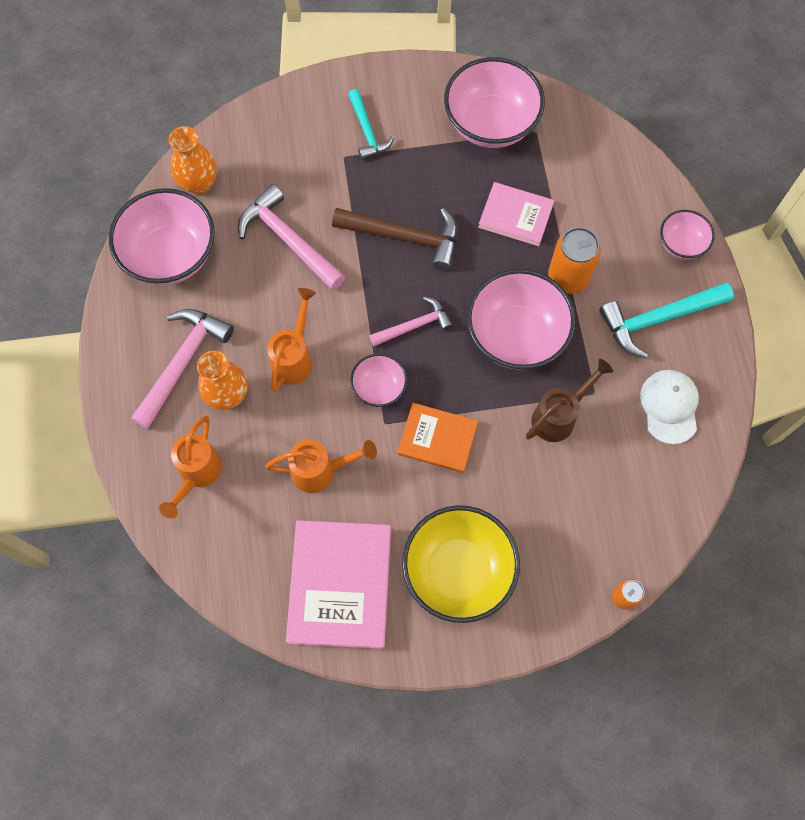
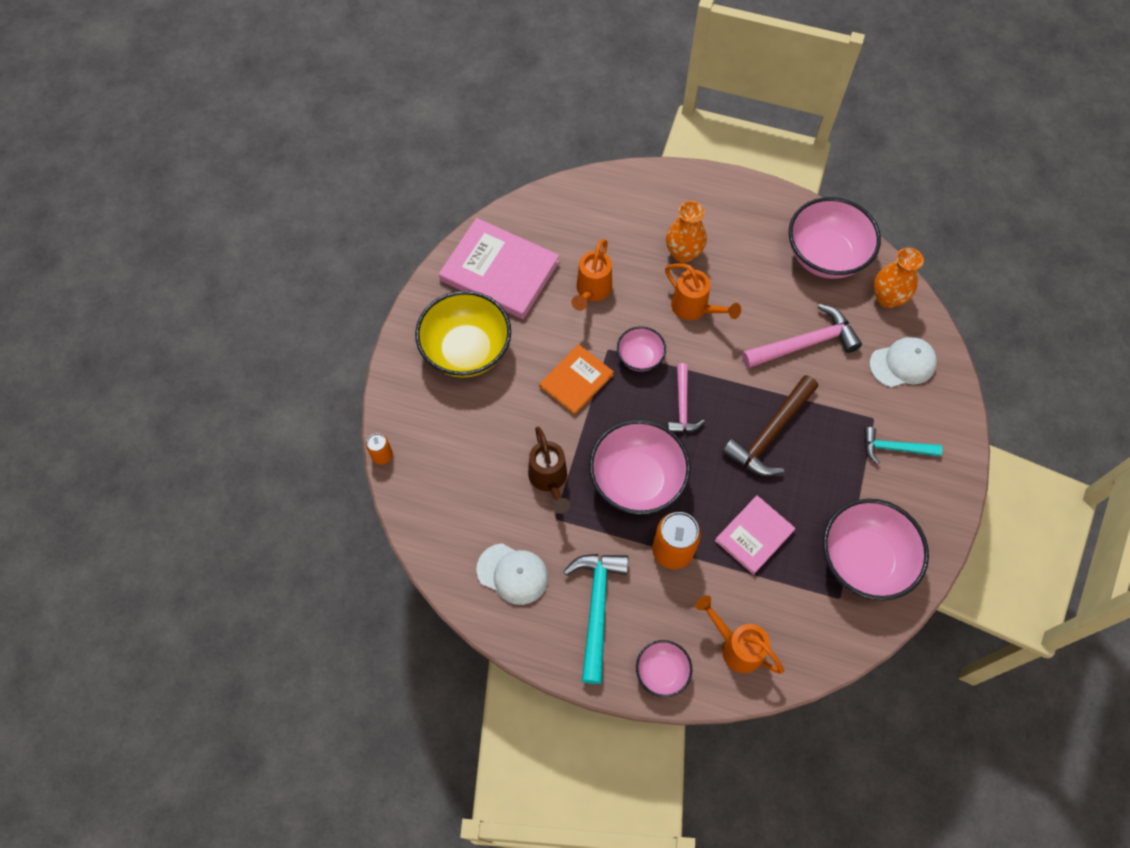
camera: 115 degrees right, 5 degrees down
pink hammer [131,309,234,429] -> none
orange watering can [159,416,222,519] -> orange watering can moved to [695,595,784,674]
none -> white cap [870,337,937,387]

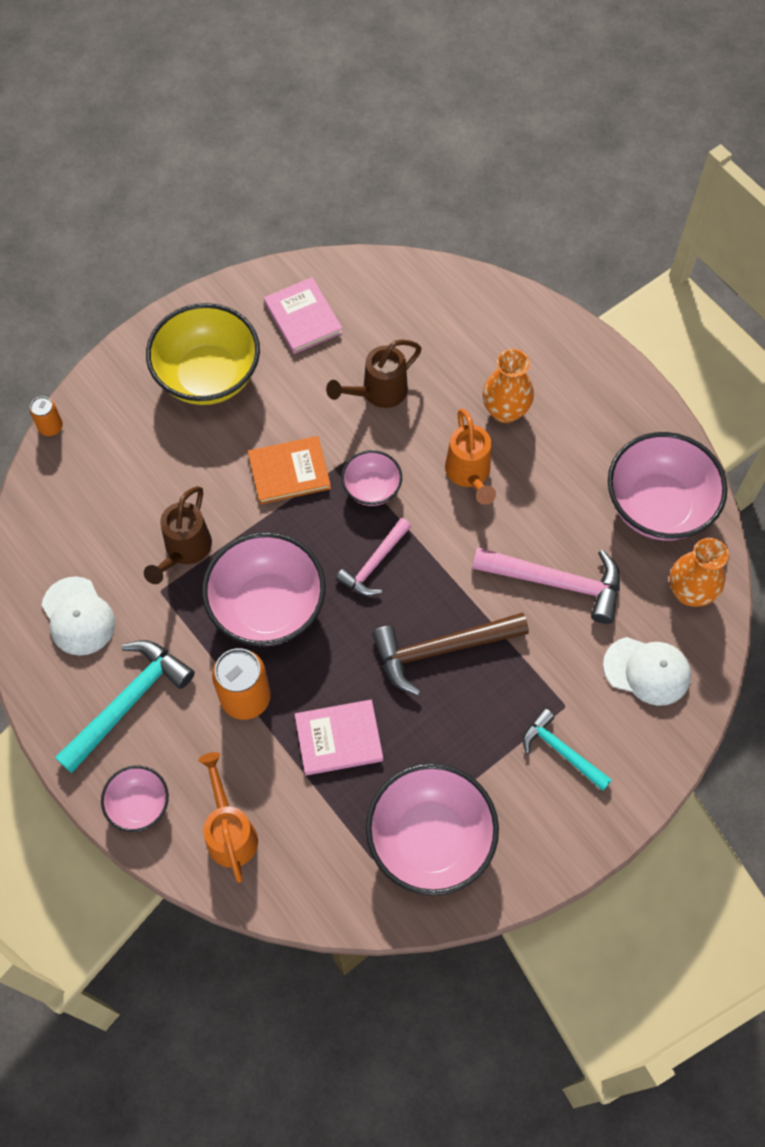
camera: 35 degrees right, 0 degrees up
pink book [439,218,559,319] -> pink book [264,277,343,354], size x0.60
orange watering can [571,239,612,311] -> brown watering can [326,339,422,408]

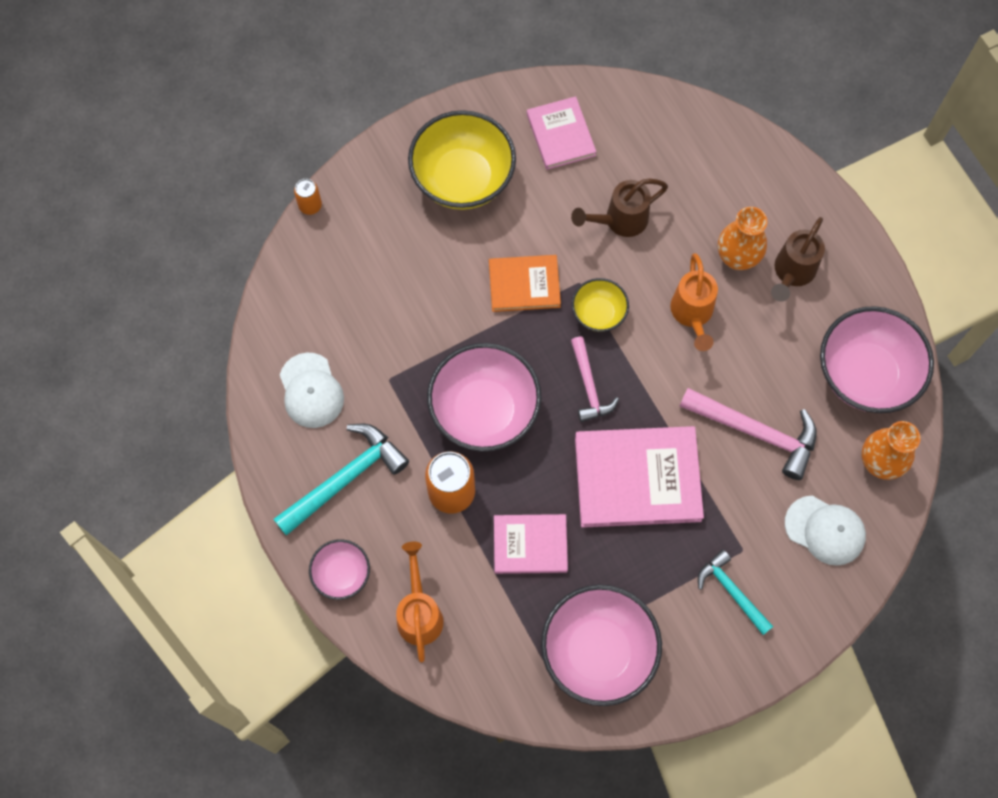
camera: 10 degrees right, 5 degrees up
brown watering can [144,486,212,584] -> brown watering can moved to [771,217,825,302]
pink hammer [336,518,411,596] -> pink hammer turned 60 degrees counterclockwise [571,337,619,422]
pink bowl [341,450,402,506] -> yellow bowl [572,278,629,332]
brown hammer [372,612,529,696] -> pink book [575,426,704,528]

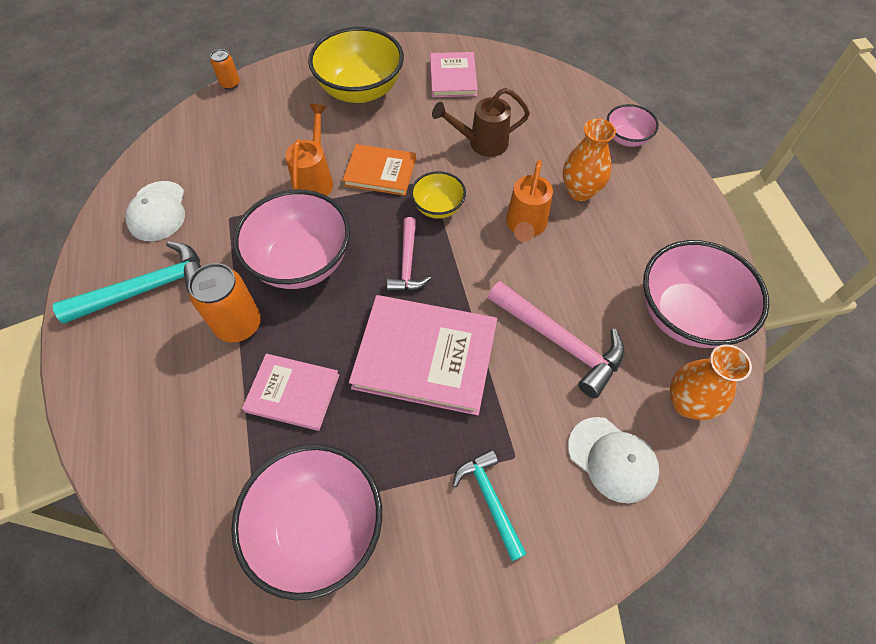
camera: 15 degrees right, 10 degrees down
pink bowl [309,539,370,600] -> pink bowl moved to [607,104,659,147]
orange watering can [396,542,443,662] -> orange watering can moved to [285,104,333,196]
brown watering can [771,217,825,302] -> none

